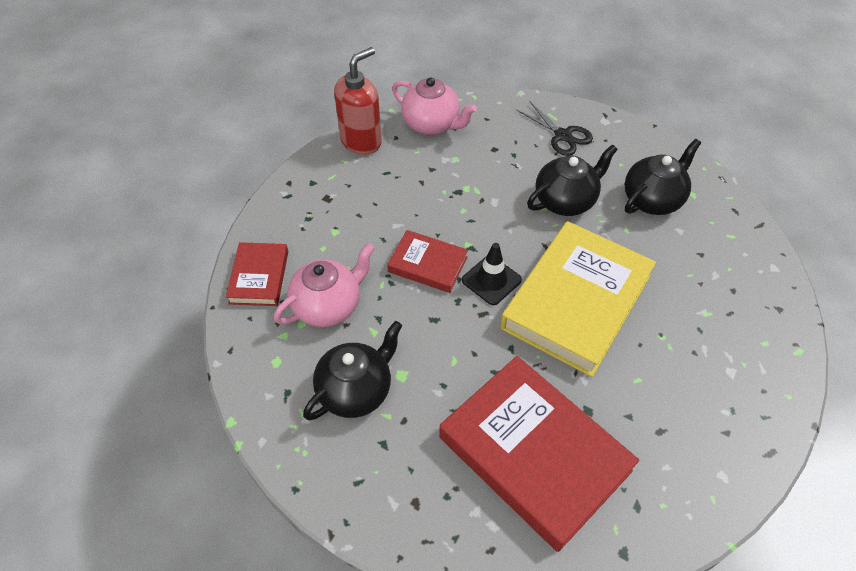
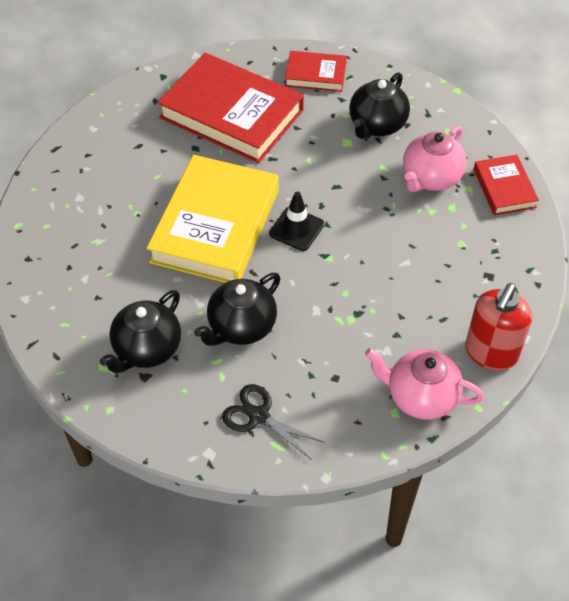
camera: 165 degrees right, 0 degrees up
red book [387,230,468,293] -> red book moved to [285,51,347,92]

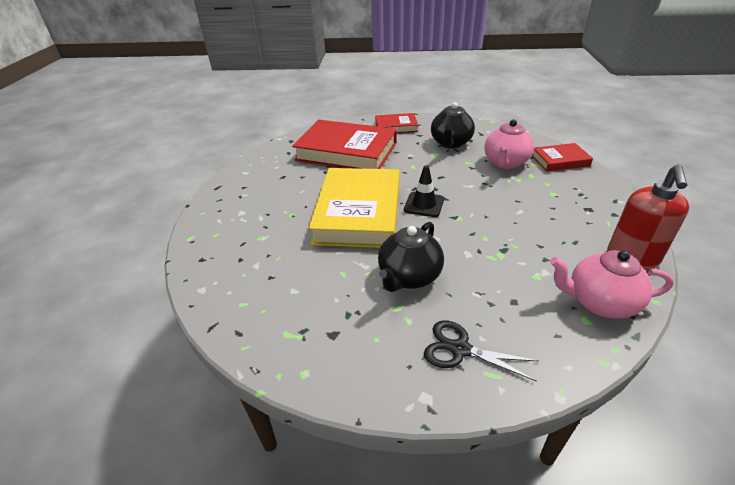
camera: 10 degrees left, 15 degrees down
black teapot [100,290,181,373] -> none
red book [474,155,539,215] -> red book turned 75 degrees counterclockwise [531,143,593,172]

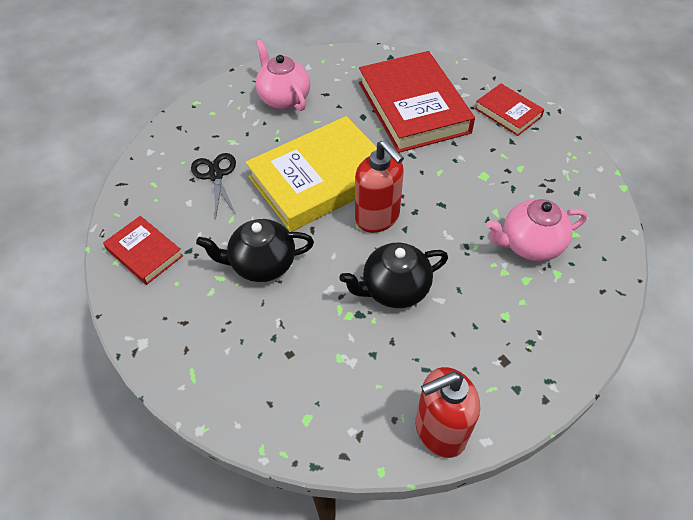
camera: 50 degrees right, 15 degrees up
black traffic cone [404,166,444,217] -> red soap dispenser [355,140,404,233]
black scissors [424,320,538,381] -> black scissors moved to [191,153,236,215]
black teapot [431,102,475,148] -> black teapot moved to [339,243,448,308]
red book [531,143,593,172] -> red book moved to [103,216,183,285]
pink teapot [550,250,674,319] -> pink teapot moved to [255,40,310,111]

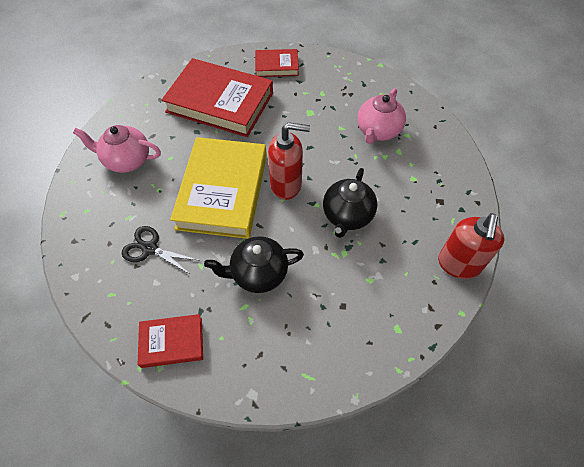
camera: 50 degrees left, 5 degrees up
black teapot [196,219,314,282] -> black teapot turned 45 degrees clockwise [204,236,304,293]

